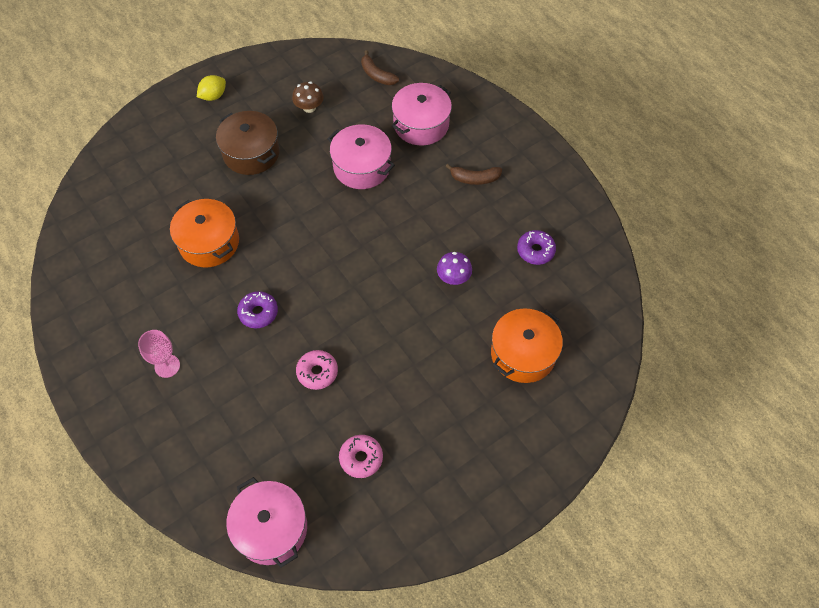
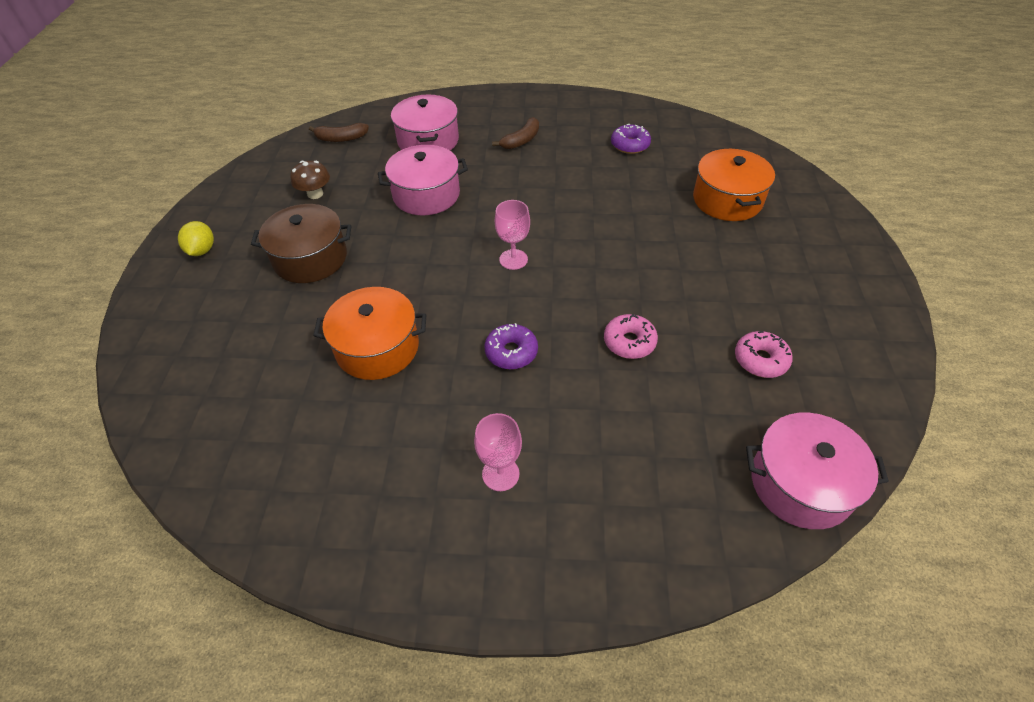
camera: 50 degrees left, 10 degrees down
purple mushroom [437,252,472,285] -> none
none -> pink goblet [495,200,530,270]

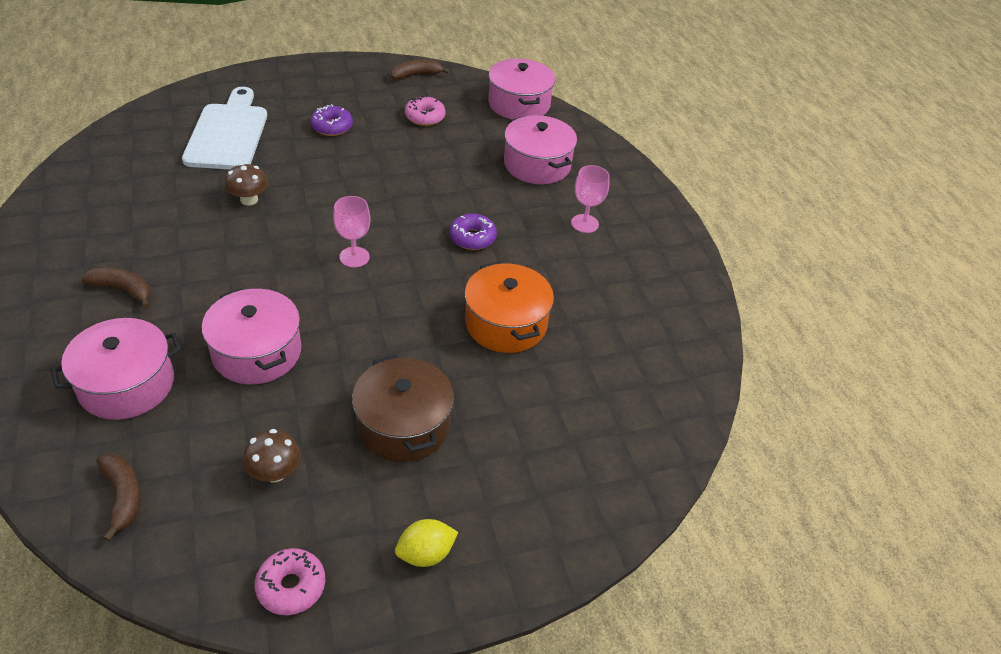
camera: 115 degrees left, 5 degrees down
pink donut [604,314,658,359] -> pink donut moved to [255,548,325,615]
purple donut [611,124,651,154] -> purple donut moved to [310,104,353,136]
orange pot [693,149,775,221] -> white cutting board [182,87,267,169]
none -> brown mushroom [225,163,268,205]
none -> brown banana [391,60,450,80]
none -> pink pot [504,115,577,184]

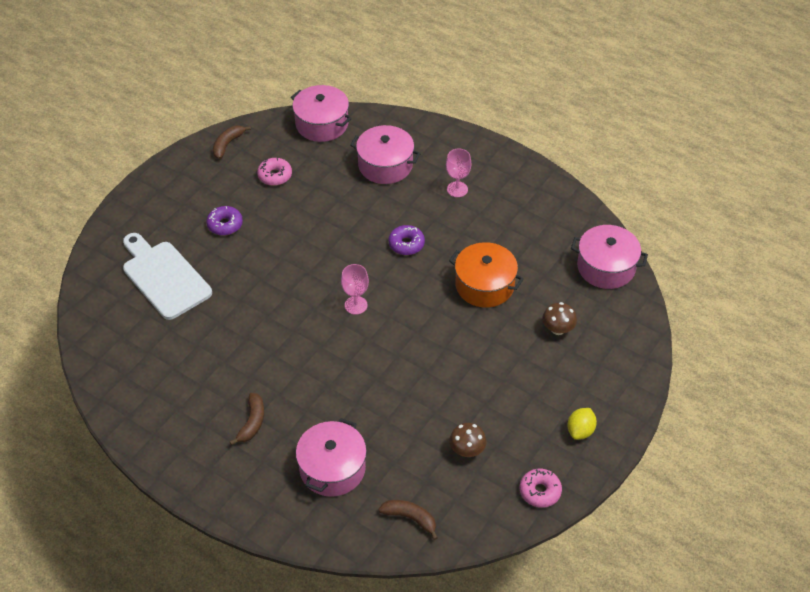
camera: 35 degrees left, 5 degrees up
brown banana [81,268,151,308] -> brown banana turned 120 degrees clockwise [230,393,264,445]
pink pot [202,288,301,384] -> pink pot moved to [571,225,648,289]
brown mushroom [225,163,268,205] -> brown mushroom moved to [542,302,577,335]
brown pot [352,355,454,462] -> none

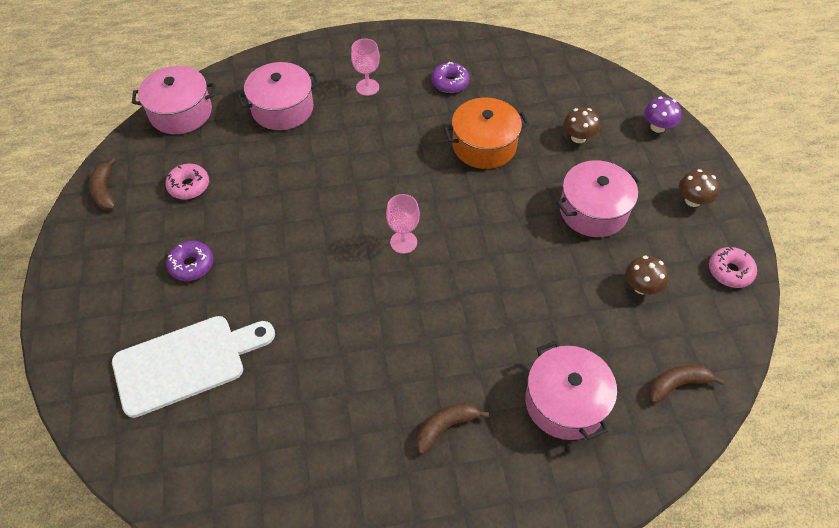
camera: 45 degrees left, 5 degrees up
white cutting board [123,233,212,320] -> white cutting board turned 150 degrees clockwise [112,316,275,418]
brown banana [230,393,264,445] -> brown banana turned 90 degrees counterclockwise [416,403,489,454]
purple donut [389,225,425,255] -> purple donut moved to [431,62,470,93]
yellow lemon [567,408,597,440] -> brown mushroom [679,169,719,207]
pink pot [571,225,648,289] -> pink pot moved to [557,160,641,237]
none -> purple mushroom [644,97,681,133]

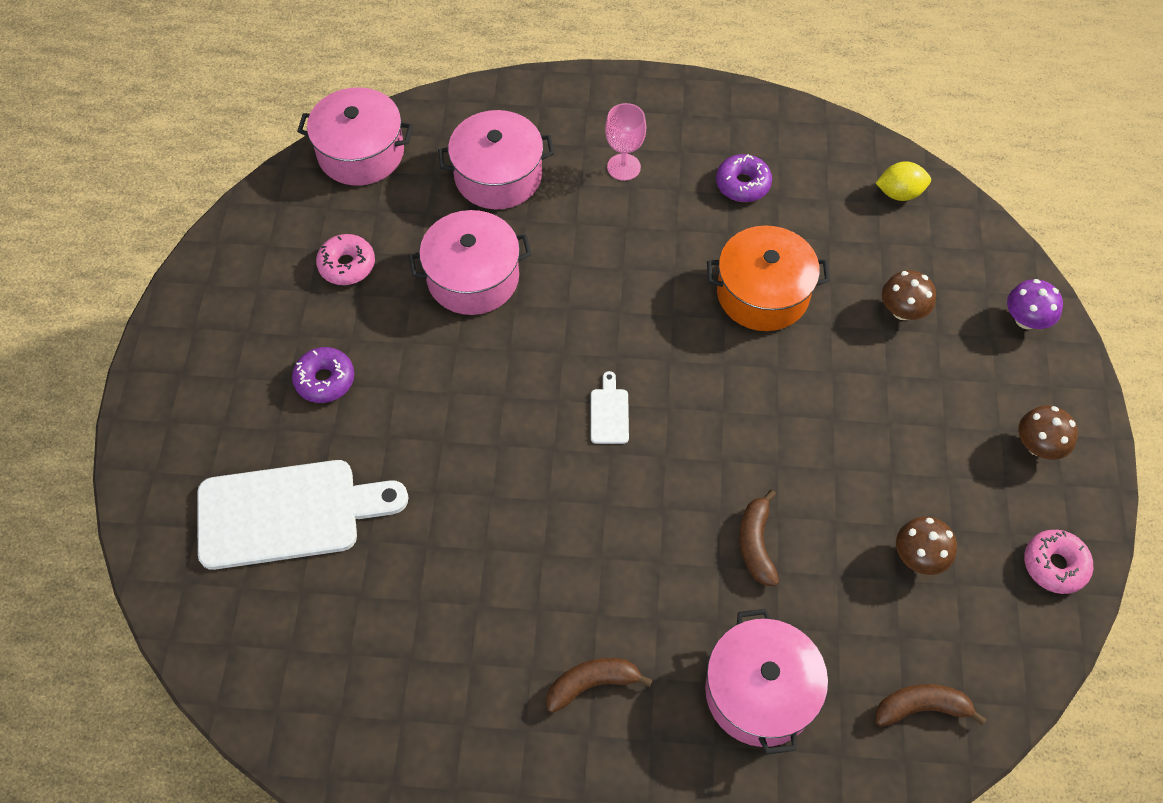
camera: 15 degrees right, 5 degrees up
brown banana [90,157,116,210] -> brown banana moved to [739,490,779,586]
pink goblet [386,194,420,254] -> white cutting board [591,371,629,444]
pink pot [557,160,641,237] -> pink pot moved to [409,210,532,315]
none -> yellow lemon [876,161,931,201]

